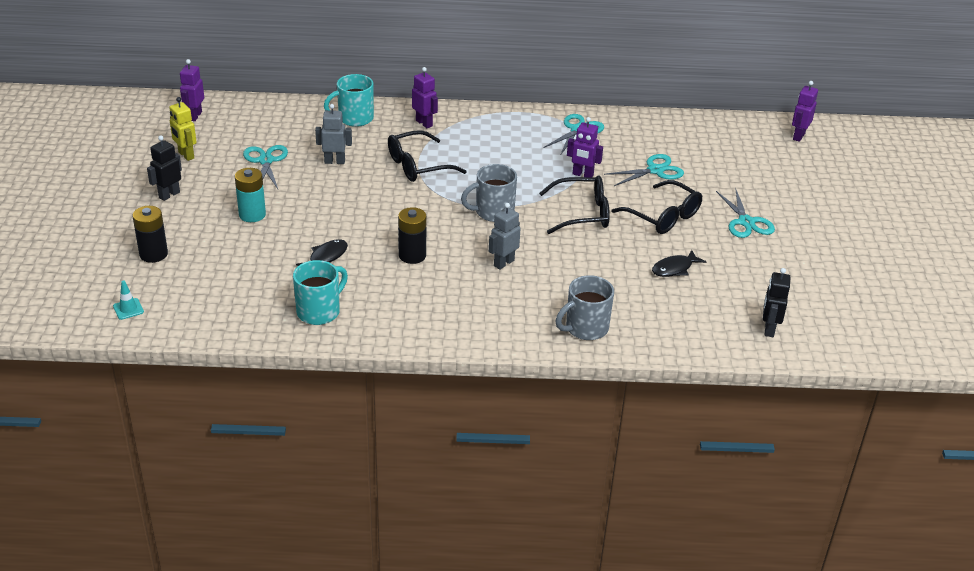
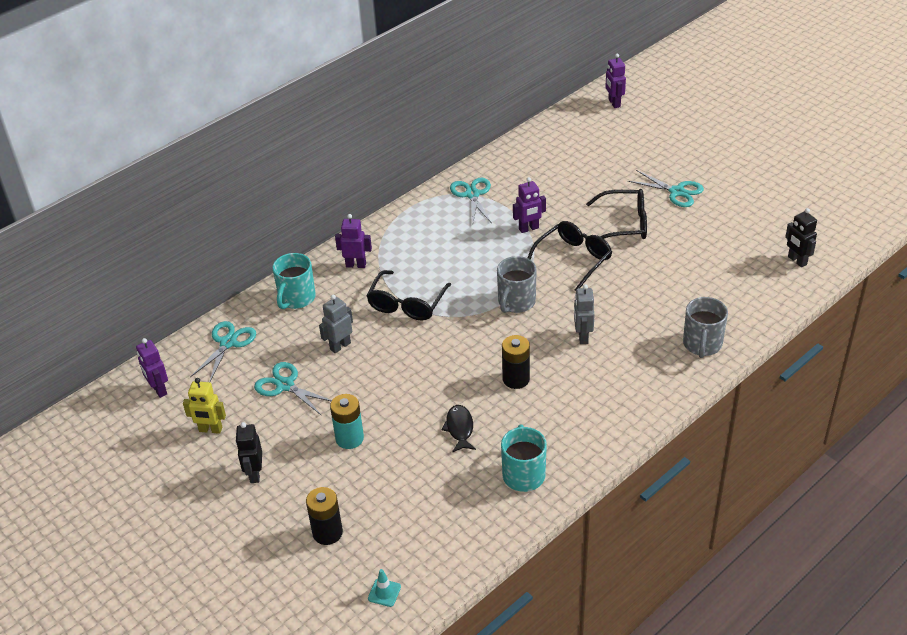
camera: 40 degrees left, 5 degrees up
turquoise scissors [604,154,684,186] -> turquoise scissors moved to [190,321,256,382]
black fish [652,250,706,277] -> none

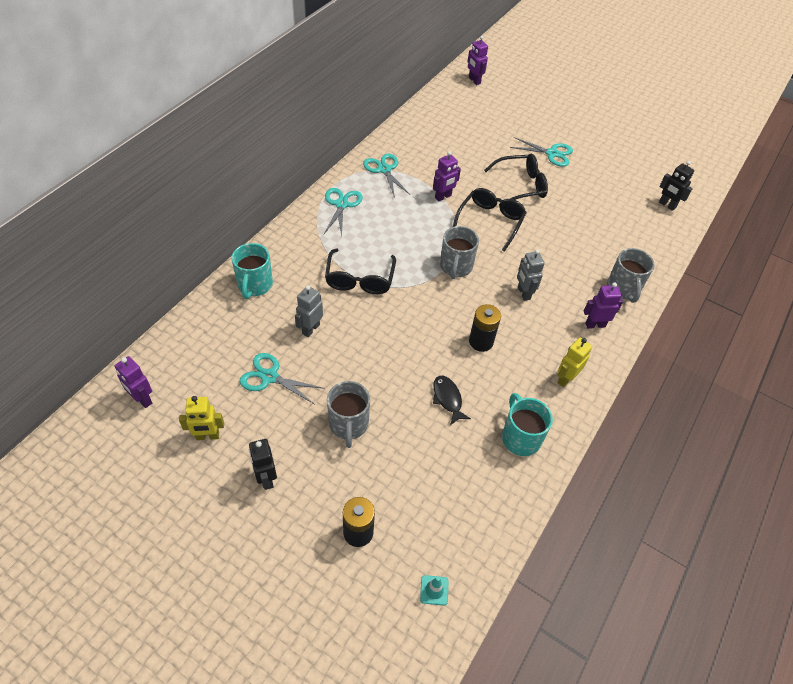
camera: 20 degrees left, 10 degrees up
turquoise scissors [190,321,256,382] -> turquoise scissors moved to [324,188,363,237]
turquoise battery [330,394,364,449] -> grey mug [327,381,370,448]
purple robot [335,214,372,268] -> purple robot moved to [584,282,623,329]
none -> yellow robot [557,338,592,387]

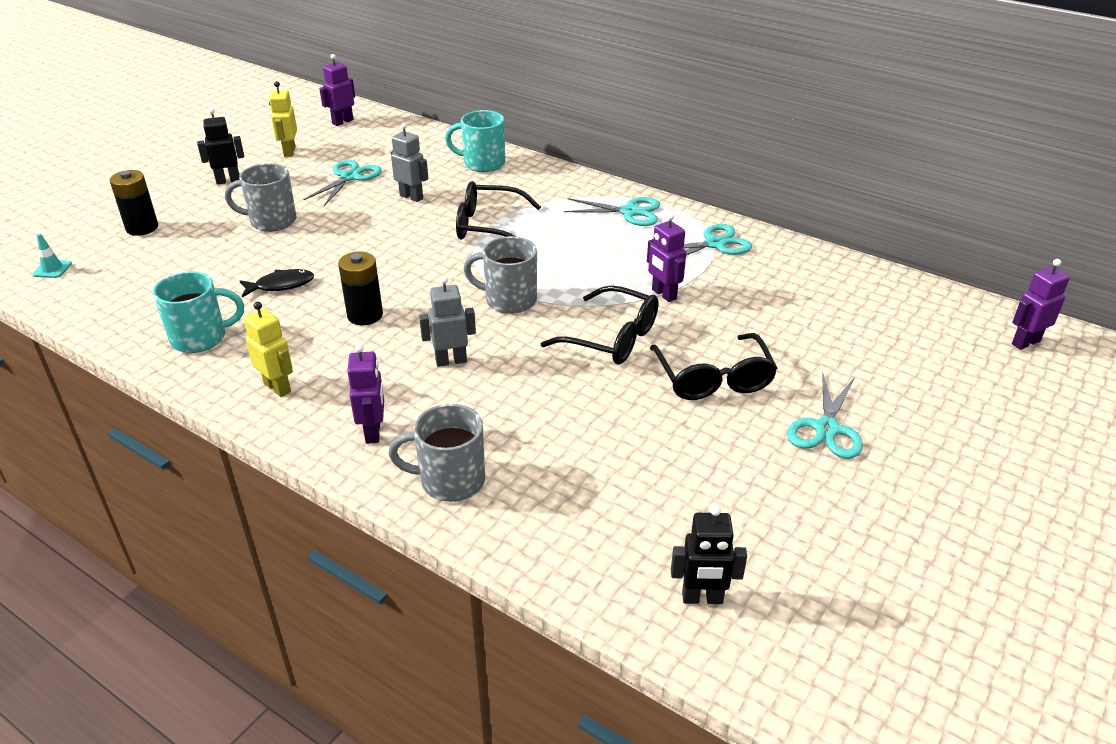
camera: 95 degrees right, 15 degrees down
black robot [659,161,694,211] -> black robot turned 135 degrees counterclockwise [671,505,747,604]

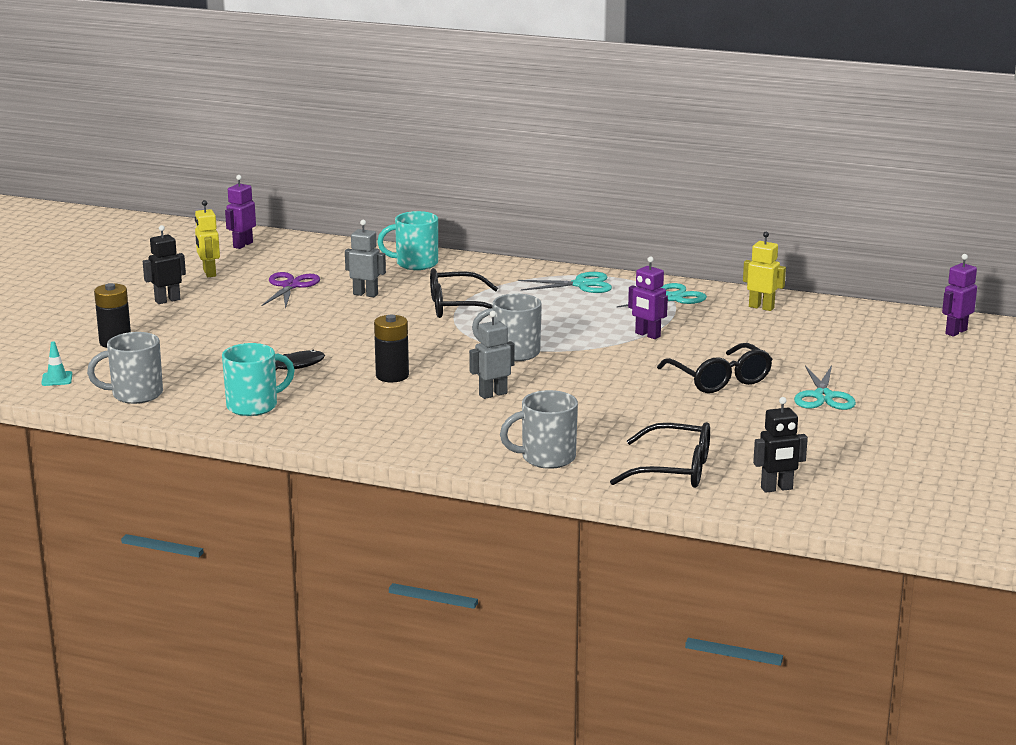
camera: 15 degrees left, 15 degrees down
grey mug [225,163,297,232] -> grey mug moved to [87,332,163,404]
yellow robot [243,302,293,397] -> yellow robot moved to [743,231,786,311]
turquoise scissors [303,160,382,206] -> purple scissors [261,272,320,309]
purple robot [347,344,384,444] -> none
black glasses [540,285,659,364] -> black glasses moved to [610,422,710,488]

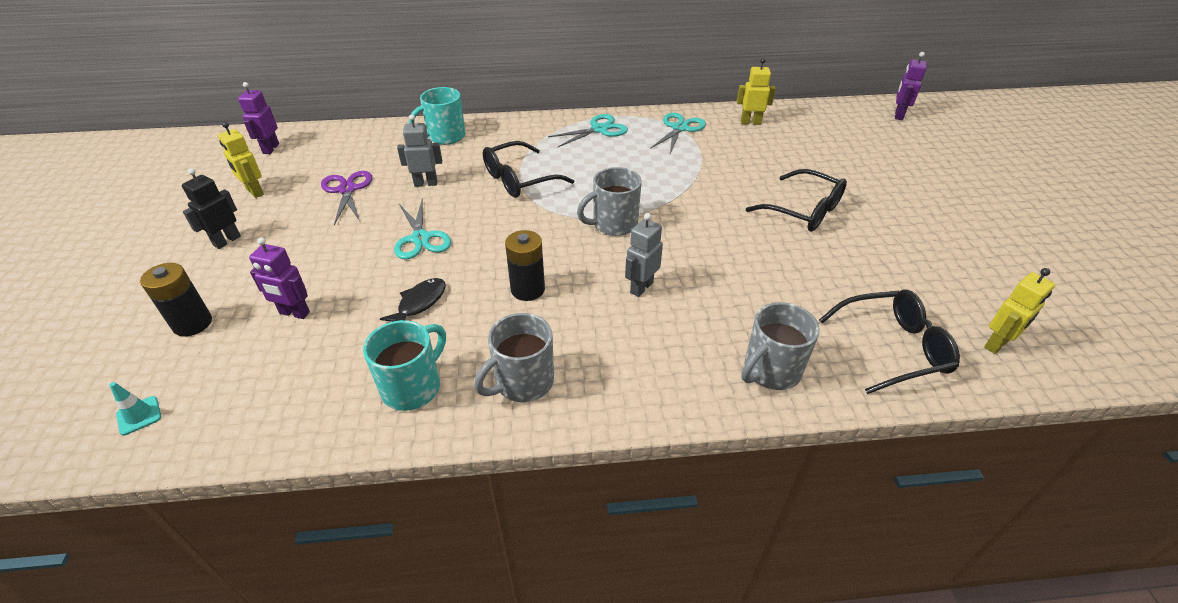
camera: 25 degrees left, 20 degrees up
grey mug [87,332,163,404] -> grey mug moved to [474,313,554,402]
purple robot [628,256,668,339] -> purple robot moved to [249,237,310,319]
black robot [753,397,808,493] -> yellow robot [984,268,1055,354]
turquoise scissors [794,365,856,410] -> turquoise scissors moved to [394,198,451,259]

